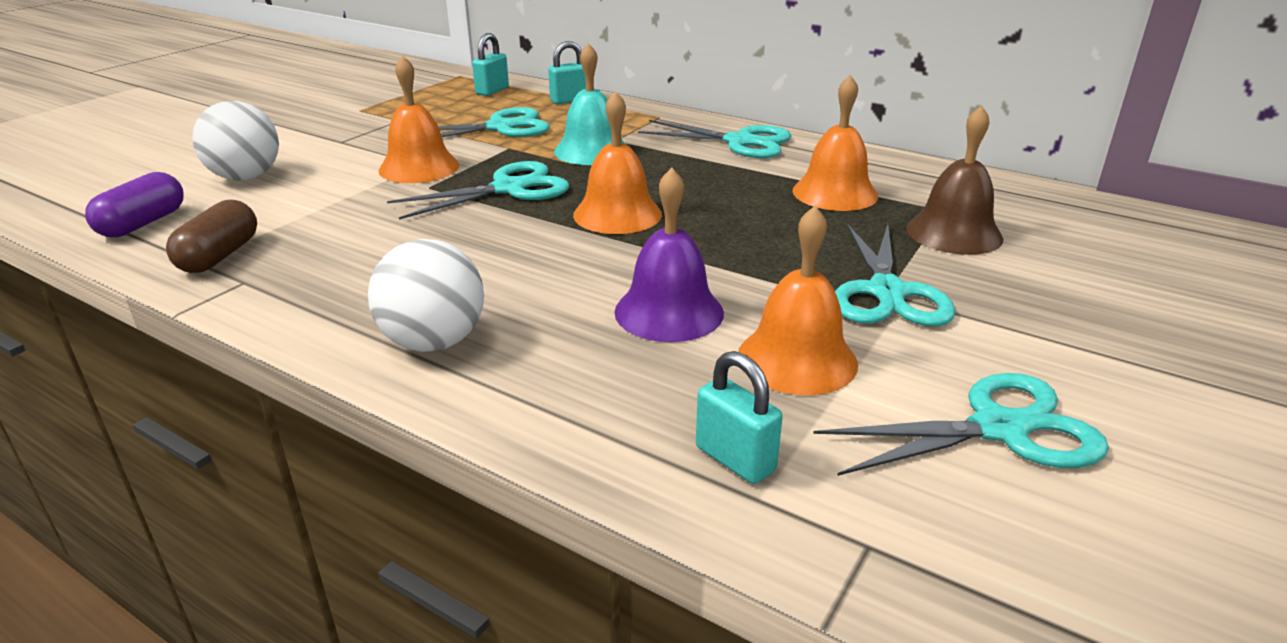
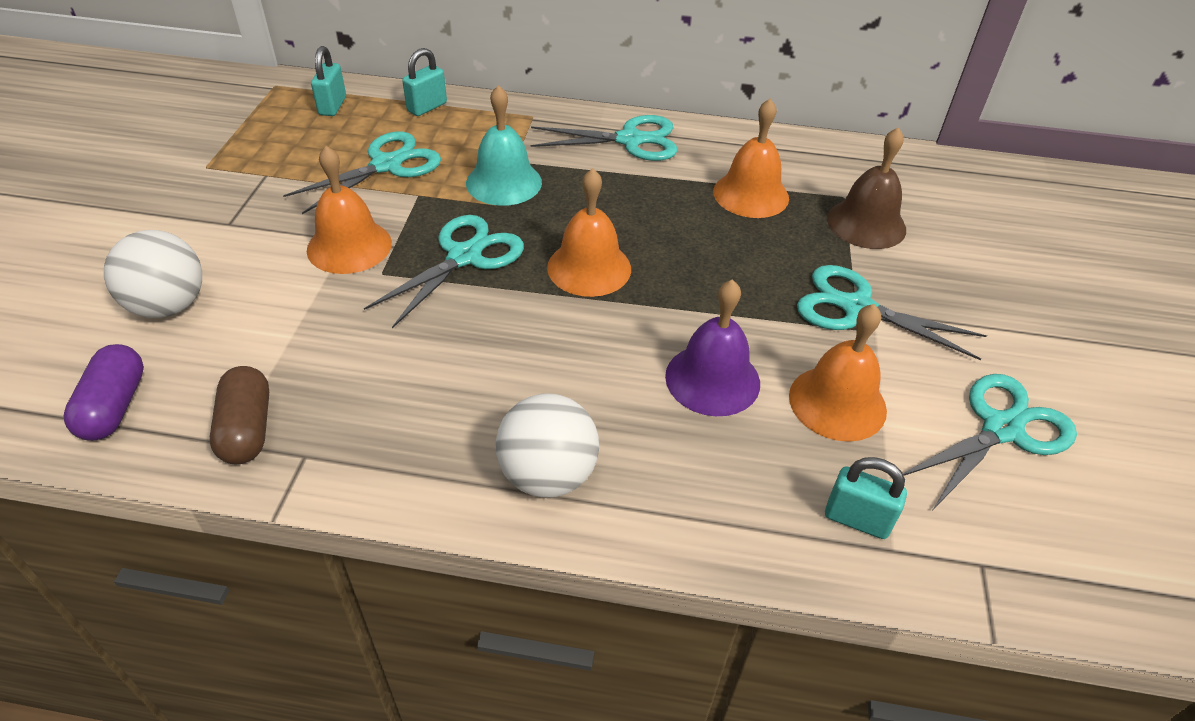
camera: 25 degrees left, 15 degrees up
turquoise scissors [835,224,956,326] -> turquoise scissors turned 135 degrees clockwise [797,265,987,360]

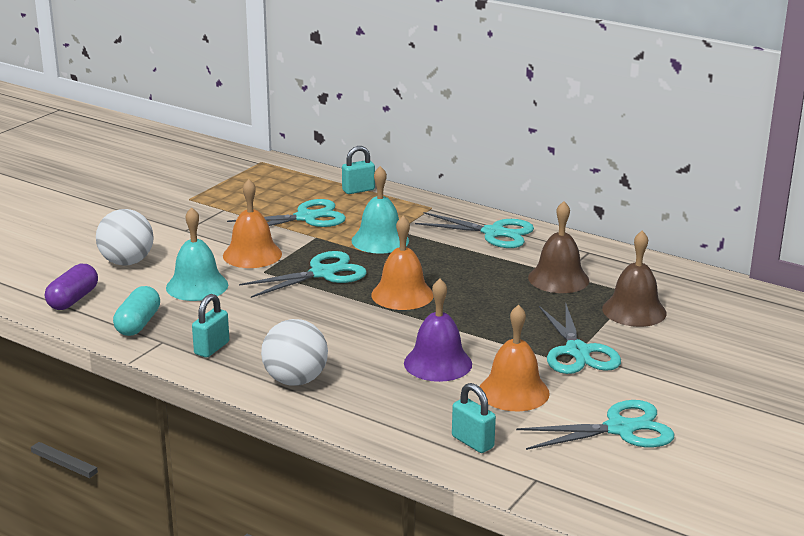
camera: 25 degrees right, 20 degrees down
brown capsule [210,366,269,464] -> turquoise capsule [113,286,160,336]
turquoise padlock [311,46,346,116] -> turquoise padlock moved to [192,294,229,358]
orange bell [713,99,789,218] -> brown bell [528,201,589,293]
turquoise scissors [797,265,987,360] -> turquoise scissors turned 150 degrees counterclockwise [539,303,621,374]
none -> turquoise bell [166,207,228,301]

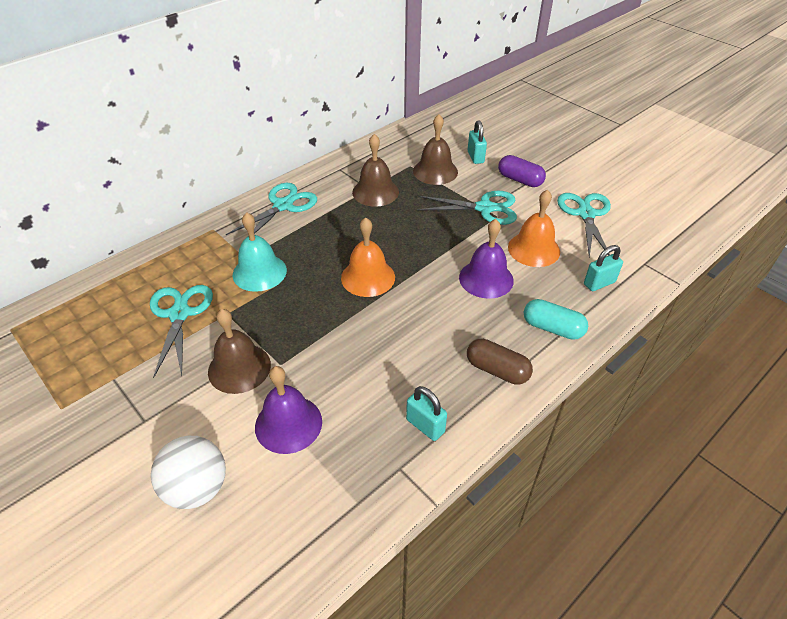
camera: 75 degrees left, 20 degrees up
purple capsule [45,264,98,310] -> purple capsule moved to [498,155,546,187]
turquoise capsule [113,286,160,336] -> turquoise capsule moved to [524,299,588,340]
turquoise bell [166,207,228,301] -> purple bell [255,366,322,454]
orange bell [223,179,282,268] -> brown bell [208,309,271,394]
turquoise scissors [239,251,367,298] -> none
white ball [261,319,328,386] -> brown capsule [467,339,533,385]
turquoise padlock [342,146,375,194] -> turquoise padlock moved to [468,120,487,164]

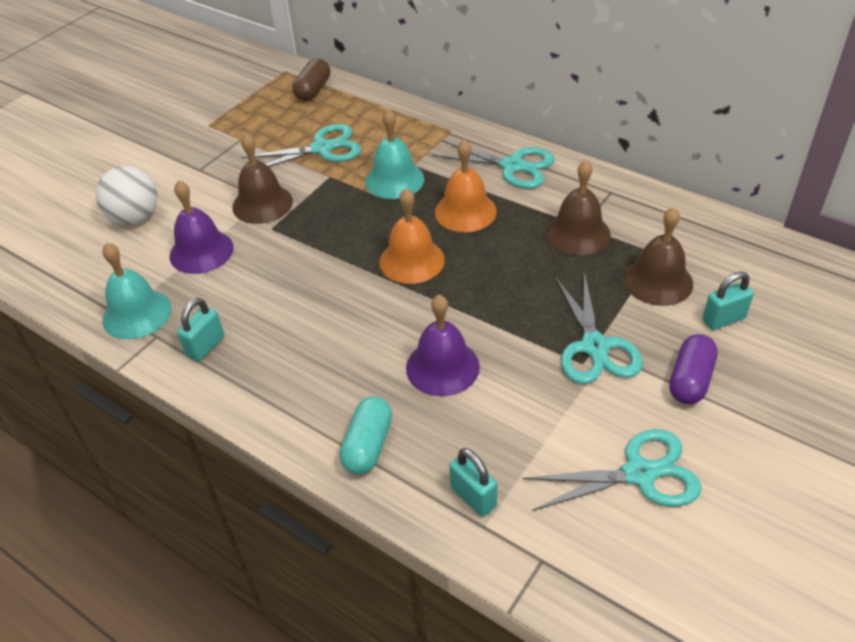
camera: 80 degrees right, 0 degrees up
brown capsule [467,339,533,385] -> brown capsule moved to [292,58,330,101]
orange bell [508,190,560,267] -> orange bell moved to [435,139,497,232]
none -> turquoise bell [102,243,171,339]

